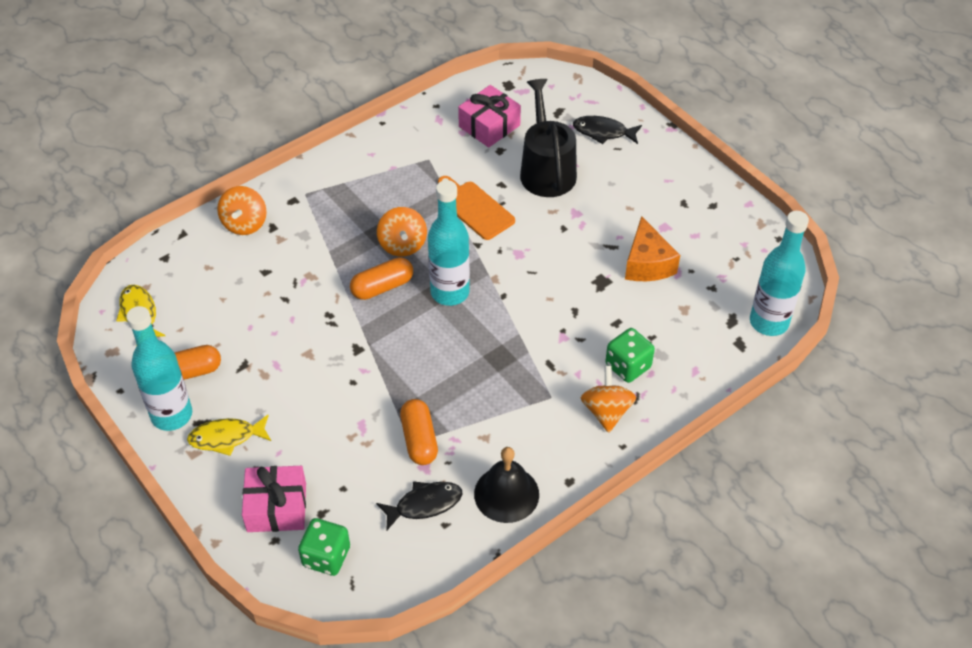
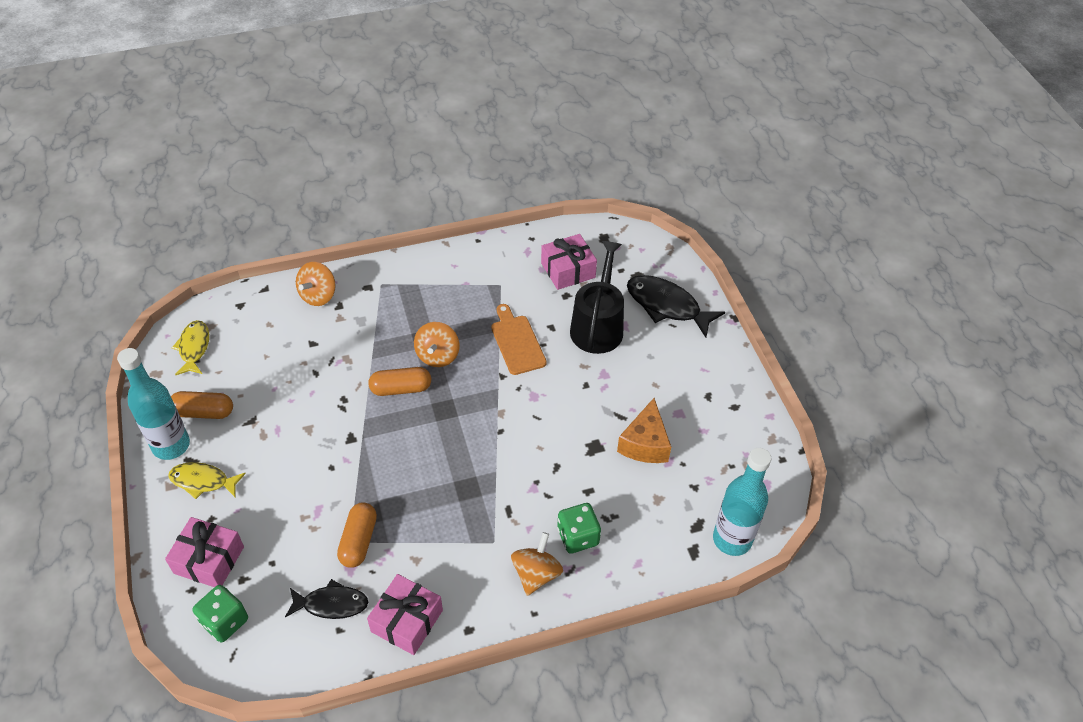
camera: 20 degrees right, 0 degrees up
turquoise bottle [428,180,470,306] -> none
black bell [474,447,539,523] -> pink gift [367,574,443,655]
black fish [573,116,642,144] -> black fish [627,275,725,338], size x1.54

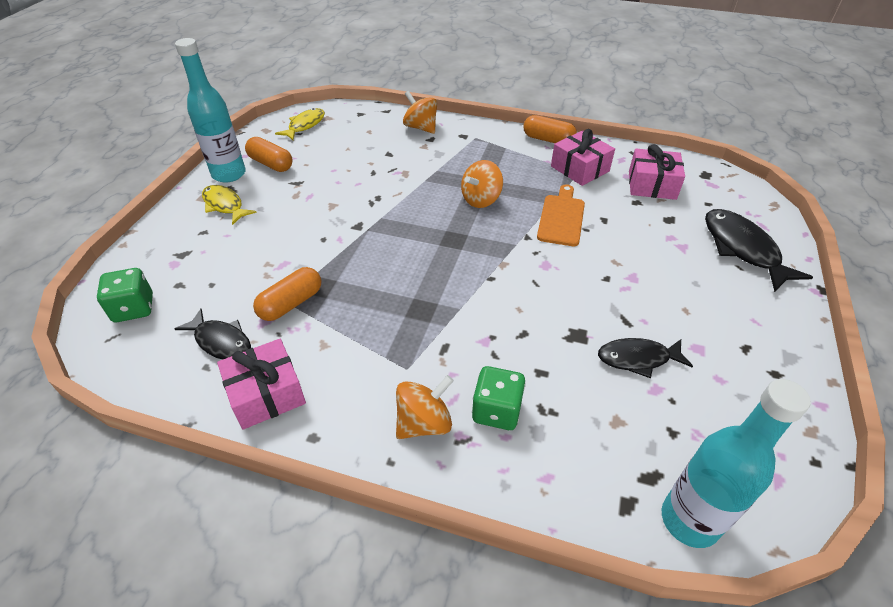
camera: 35 degrees right, 5 degrees down
pink gift [165,517,244,587] -> pink gift moved to [551,129,615,186]
orange spinning top [296,262,336,306] -> orange spinning top turned 75 degrees clockwise [403,91,437,134]
orange capsule [368,367,431,396] -> orange capsule moved to [523,115,577,143]
black watering can [570,241,624,354] -> none
orange cheese [617,398,671,463] -> black fish [598,338,693,378]

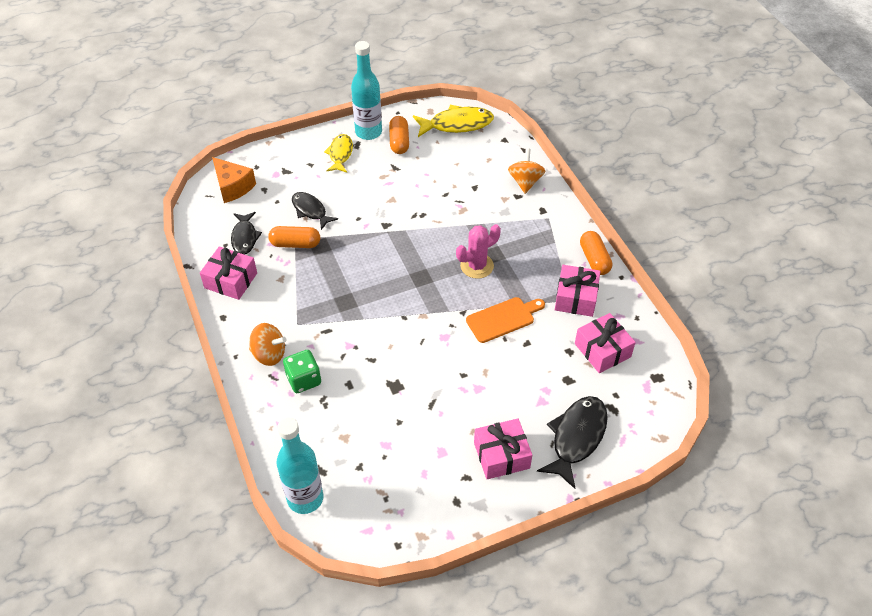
camera: 50 degrees right, 5 degrees up
green dice [97,268,153,322] -> orange cheese [212,157,256,203]
yellow fish [275,108,325,140] -> yellow fish [413,105,494,137], size x1.54
orange spinning top [461,160,503,208] -> pink cactus [456,224,501,279]
black fish [598,338,693,378] -> black fish moved to [292,192,338,230]
none -> pink gift [474,418,532,479]

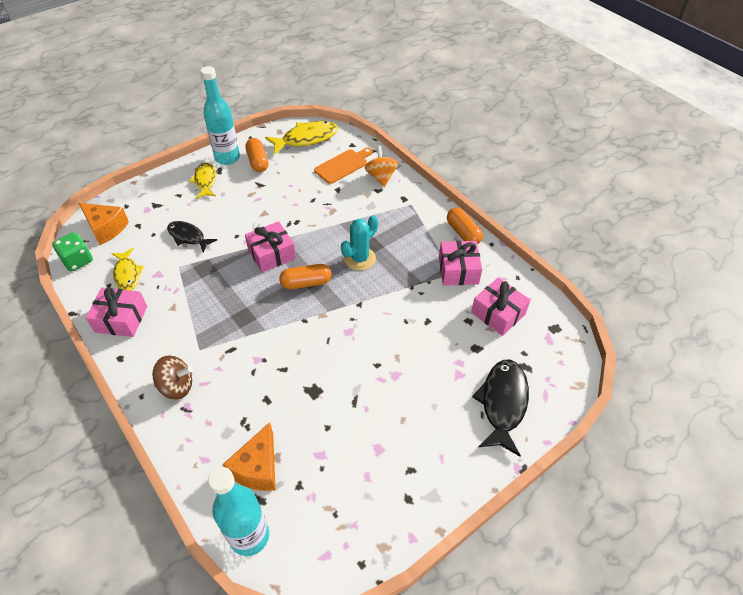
camera: 15 degrees left, 0 degrees up
black fish [231,212,262,255] -> yellow fish [111,248,144,291]
orange spinning top [249,323,287,366] -> brown spinning top [152,355,193,399]
orange capsule [268,226,320,248] -> orange capsule moved to [279,264,331,289]
green dice [283,350,321,393] -> green dice moved to [52,232,93,271]
pink cactus [456,224,501,279] -> turquoise cactus [341,215,378,271]
orange cutting board [466,297,545,343] -> orange cutting board moved to [314,148,373,184]
pink gift [474,418,532,479] -> pink gift moved to [245,221,296,273]
none -> orange cheese [223,422,276,491]

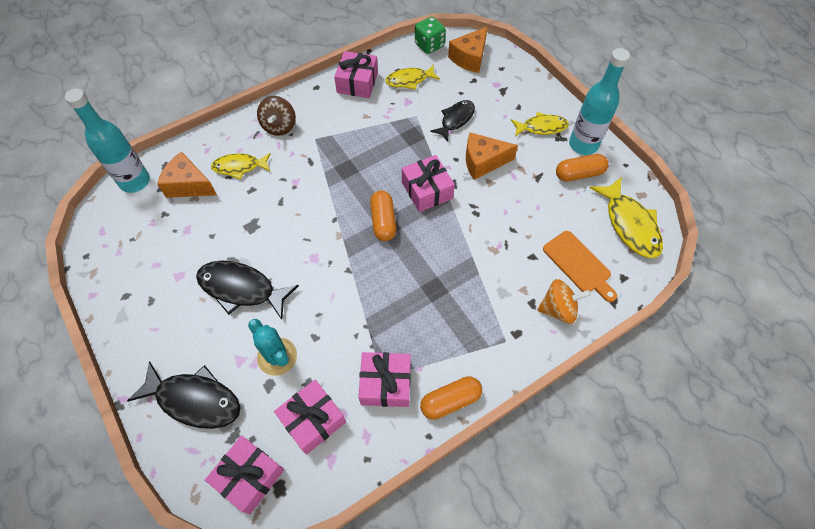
camera: 95 degrees right, 10 degrees up
turquoise cactus [341,215,378,271] -> turquoise cactus moved to [248,319,297,376]
none -> black fish [196,261,299,320]
none -> pink gift [205,435,284,514]
none -> yellow fish [211,153,271,179]
none -> orange cheese [466,132,518,180]

